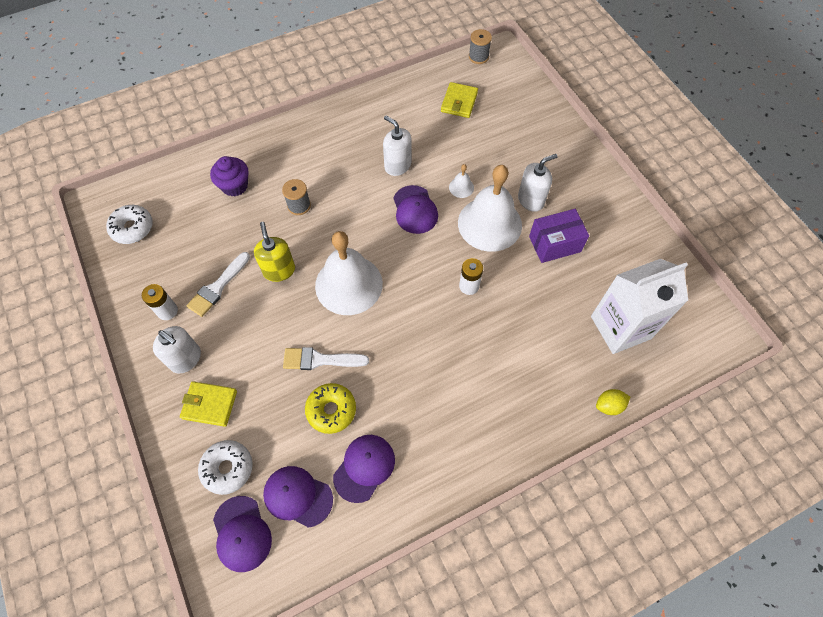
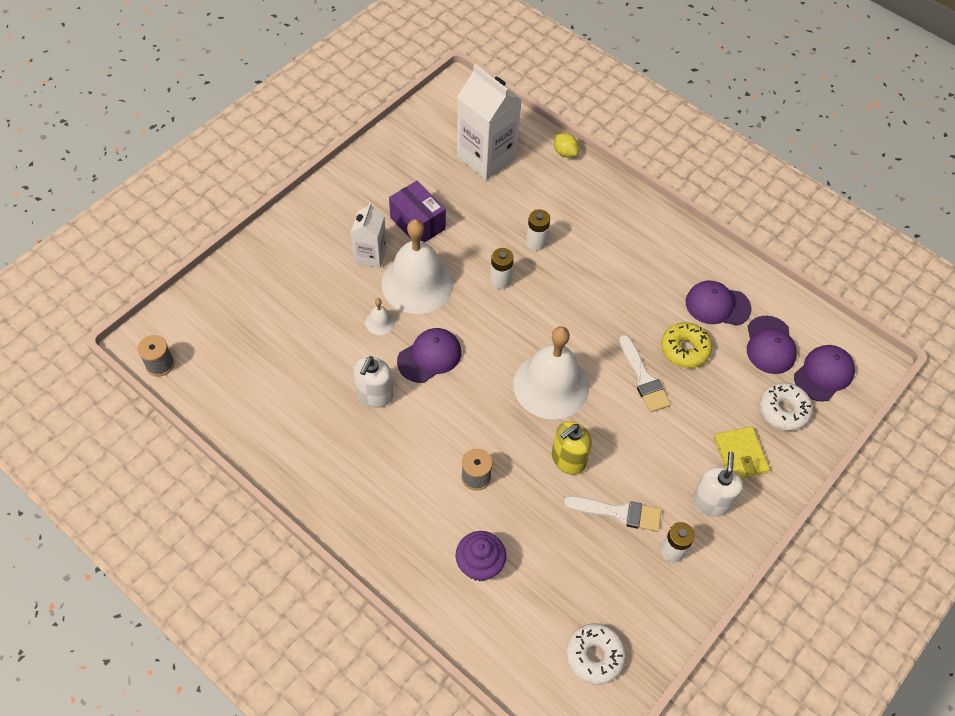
camera: 115 degrees left, 5 degrees down
yellow wallet [441,82,478,118] -> none
white soap dispenser [518,154,558,212] -> white carton [351,202,387,268]
none -> white battery [526,209,550,251]

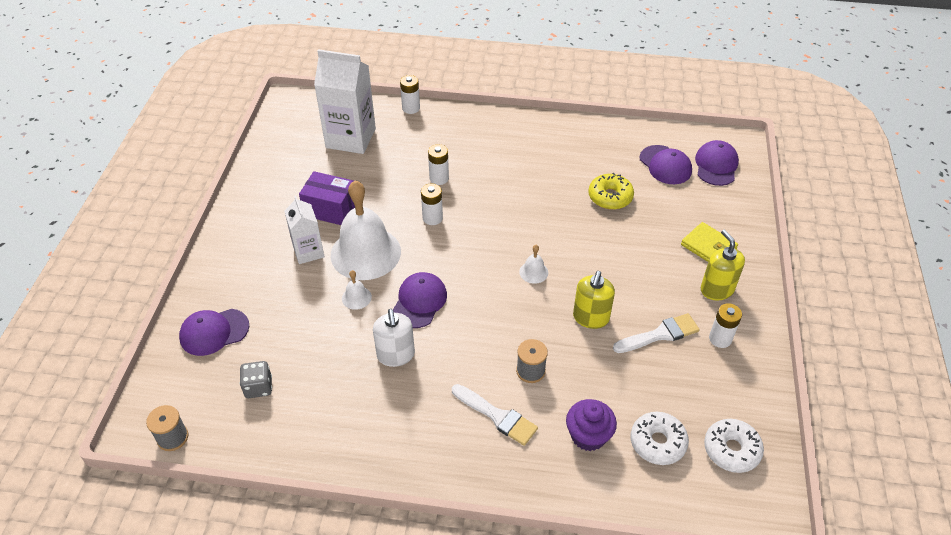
camera: 30 degrees left, 10 degrees down
white bell [513,326,589,420] -> white bell [519,245,548,284], size x0.41
yellow lemon [554,133,579,158] -> white battery [400,75,420,114]
white brush [619,335,671,412] -> white brush moved to [452,384,538,446]
purple cap [686,280,752,326] -> purple cap moved to [179,309,249,356]
white soap dispenser [692,452,743,516] -> yellow soap dispenser [701,230,745,301]
white donut [759,383,813,431] -> white donut moved to [631,412,689,465]
none -> grey dice [240,361,272,398]

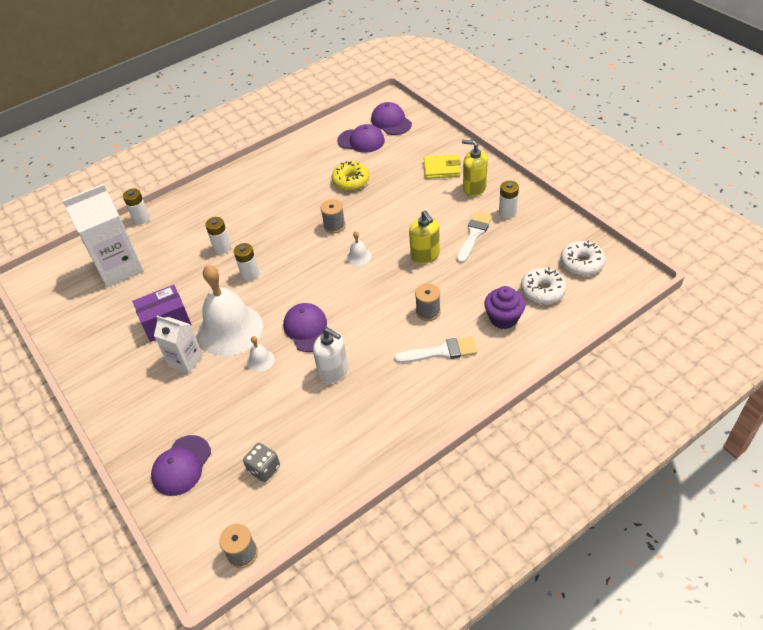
camera: 40 degrees left, 0 degrees up
none -> grey spool [320,199,345,234]

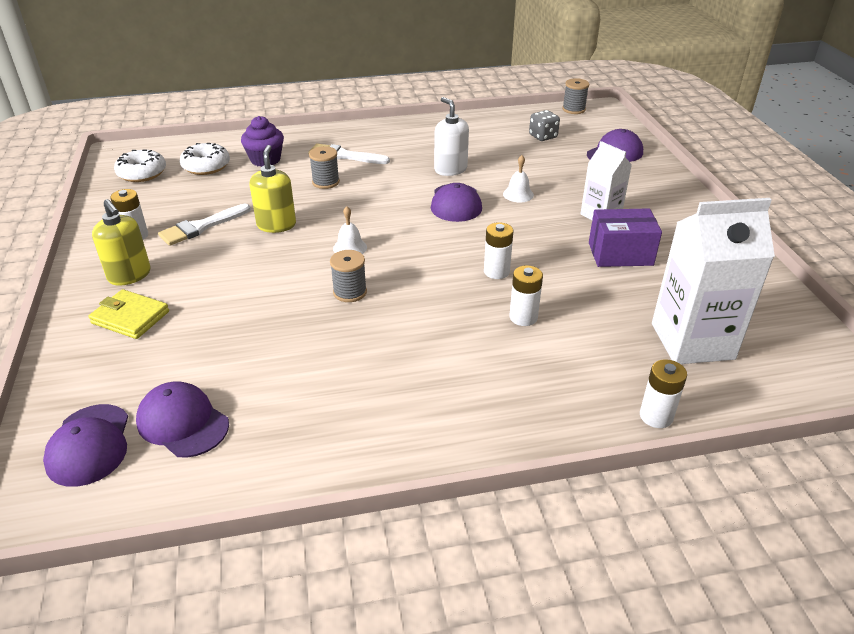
camera: 160 degrees left, 10 degrees down
white bell [198,265,263,356] -> none
yellow donut [331,161,369,191] -> none

